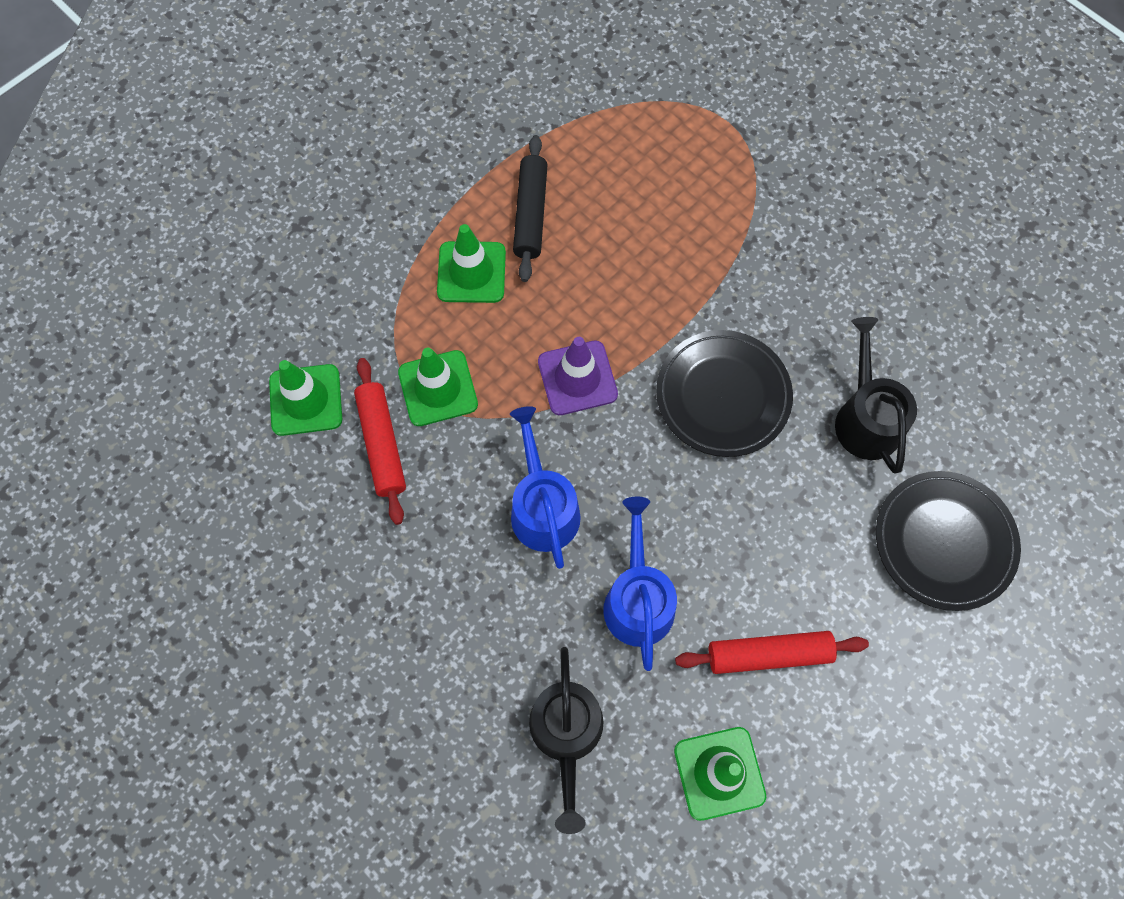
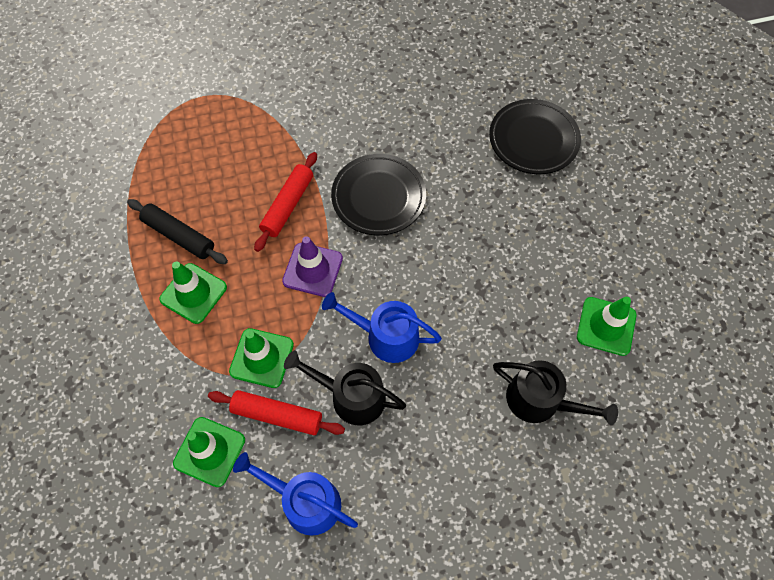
camera: 60 degrees left, 5 degrees down
blue watering can [603,497,677,671] -> blue watering can moved to [233,452,358,536]
red rolling pin [675,631,869,674] -> red rolling pin moved to [254,152,317,252]
black watering can [835,317,917,474] -> black watering can moved to [284,350,406,425]

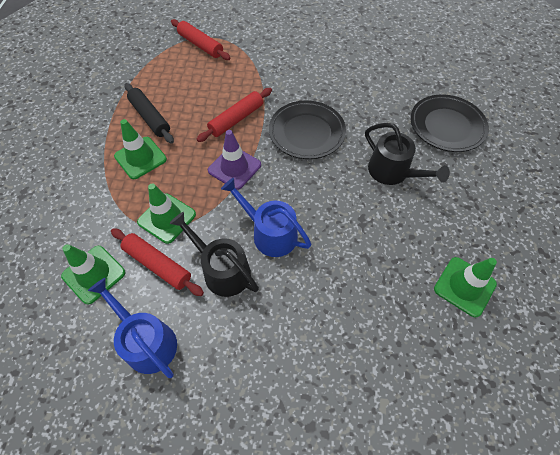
camera: 20 degrees right, 5 degrees down
black watering can [493,360,618,425] -> black watering can moved to [365,123,450,185]
none -> red rolling pin [171,19,231,60]

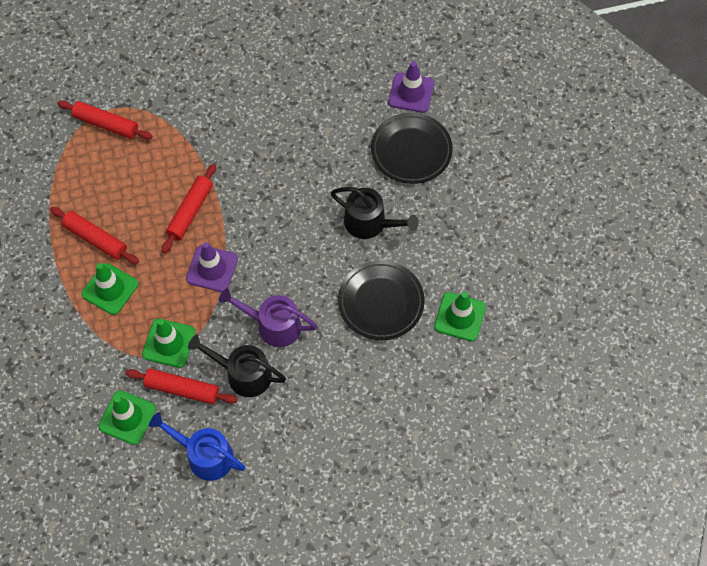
camera: 20 degrees left, 5 degrees up
black rolling pin [124,83,174,144] -> red rolling pin [50,207,139,264]
blue watering can [221,178,311,257] -> purple watering can [219,288,317,347]
black plate [269,100,346,159] -> black plate moved to [338,261,425,340]
none -> purple traffic cone [388,61,434,113]

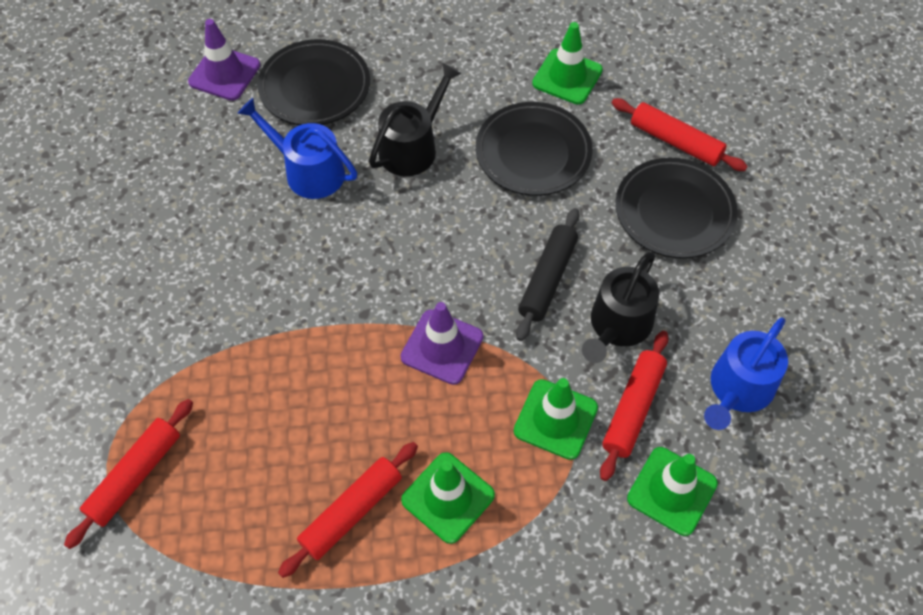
camera: 80 degrees left, 5 degrees down
red rolling pin [162,164,216,253] -> red rolling pin moved to [612,98,748,171]
purple watering can [219,288,317,347] -> black rolling pin [516,208,580,341]
none -> blue watering can [237,98,357,199]
none -> black plate [615,158,738,258]

